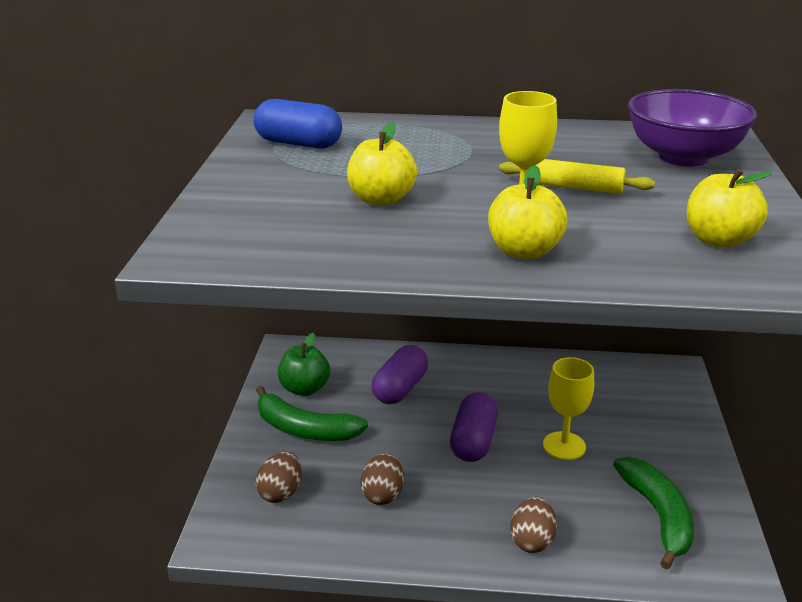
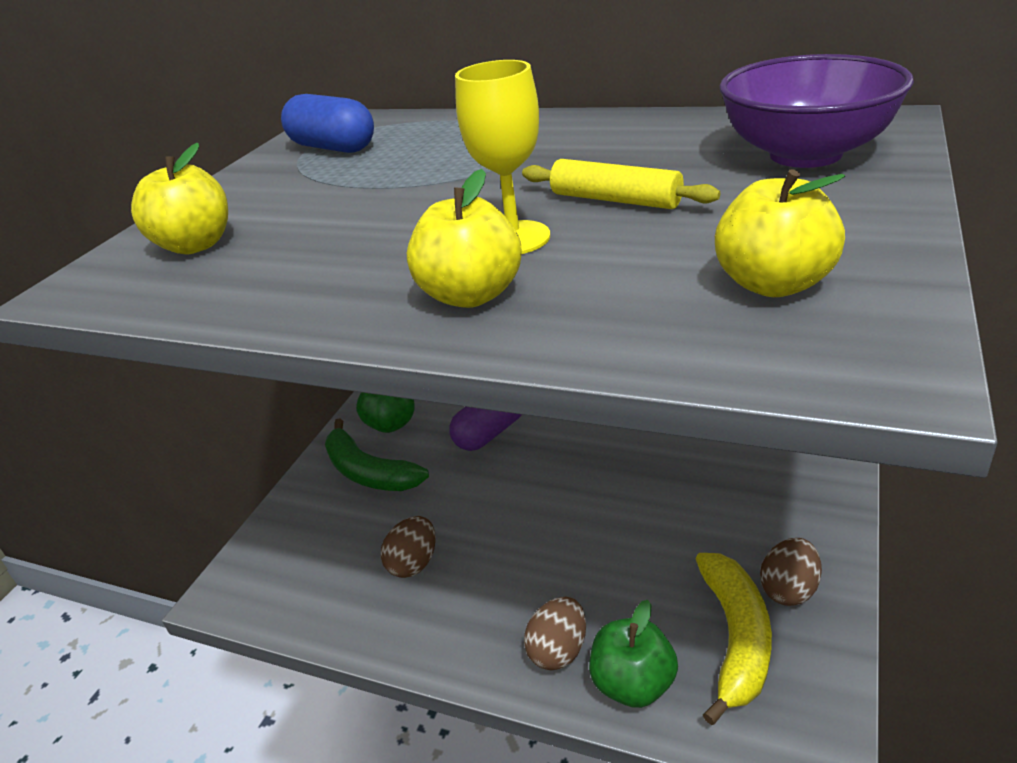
camera: 20 degrees right, 5 degrees up
brown egg [256,452,302,503] -> brown egg moved to [760,538,822,606]
yellow apple [347,122,417,206] -> yellow apple moved to [131,142,228,254]
purple capsule [450,392,498,462] -> none
yellow goblet [543,357,594,460] -> none
green banana [613,457,694,569] -> yellow banana [696,553,772,725]
none -> green apple [589,600,678,708]

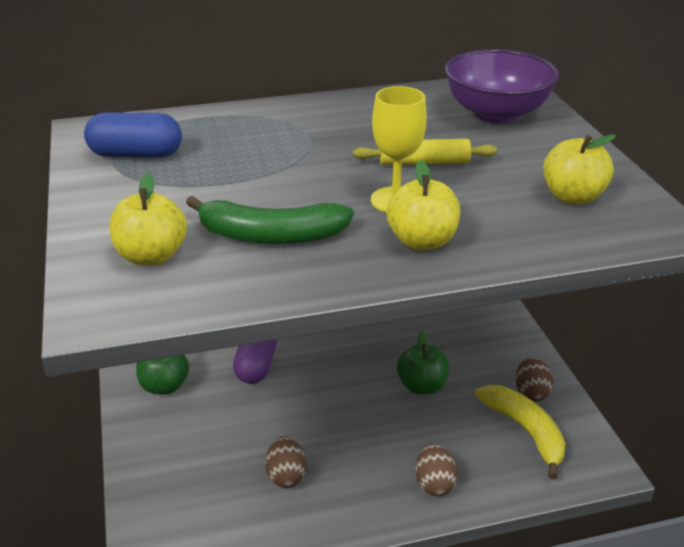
camera: 40 degrees left, 0 degrees up
green banana [325,418,429,491] -> green banana moved to [186,196,354,244]
green apple [589,600,678,708] -> green apple moved to [397,331,449,394]

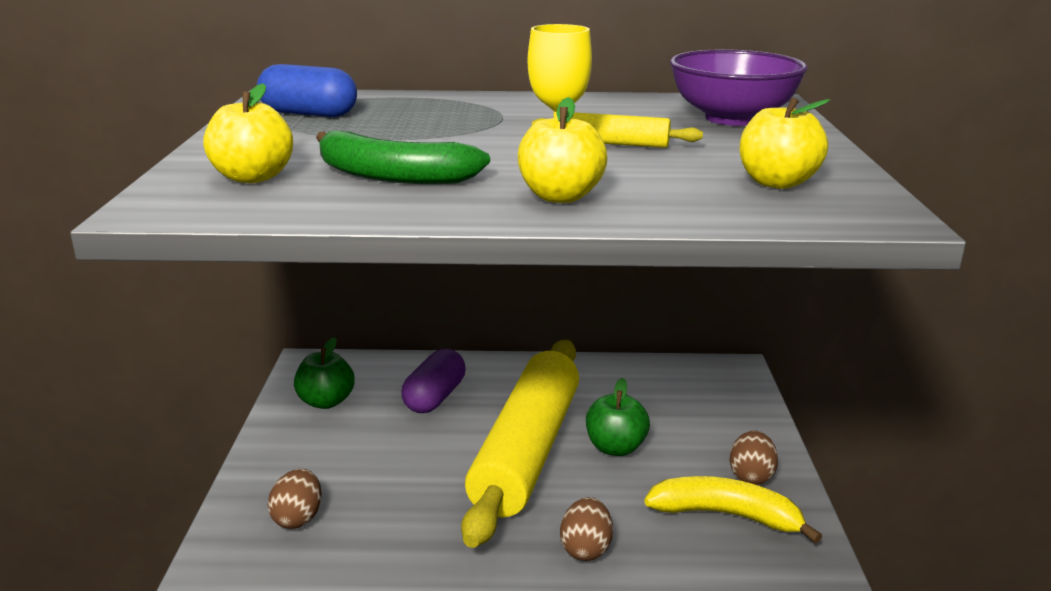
camera: 15 degrees right, 10 degrees down
brown egg [265,436,307,488] -> brown egg moved to [268,469,322,529]
yellow banana [475,385,566,480] -> yellow banana turned 60 degrees counterclockwise [644,476,822,544]
none -> yellow rolling pin [461,340,579,548]

